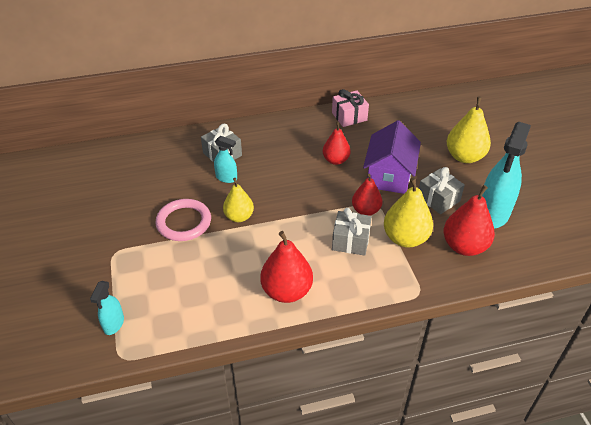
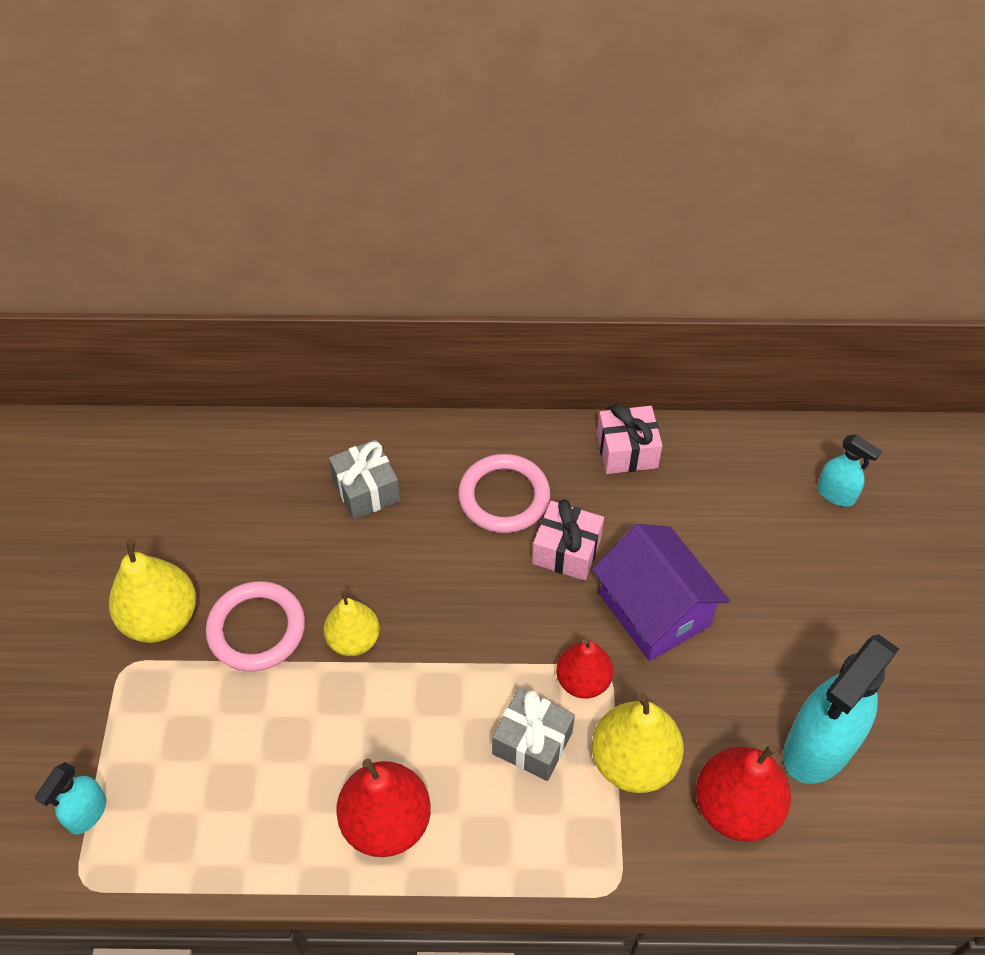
camera: 15 degrees right, 10 degrees up
turquoise spray bottle [214,136,237,183] -> turquoise spray bottle moved to [817,435,882,507]
red pear [323,122,351,165] -> pink gift [532,499,604,581]
purple house [363,120,421,194] -> purple house turned 60 degrees counterclockwise [592,524,730,661]
grey gift [419,167,465,214] -> none
yellow pear [447,97,491,163] -> yellow pear moved to [109,539,196,643]
none -> pink ring [458,454,550,533]

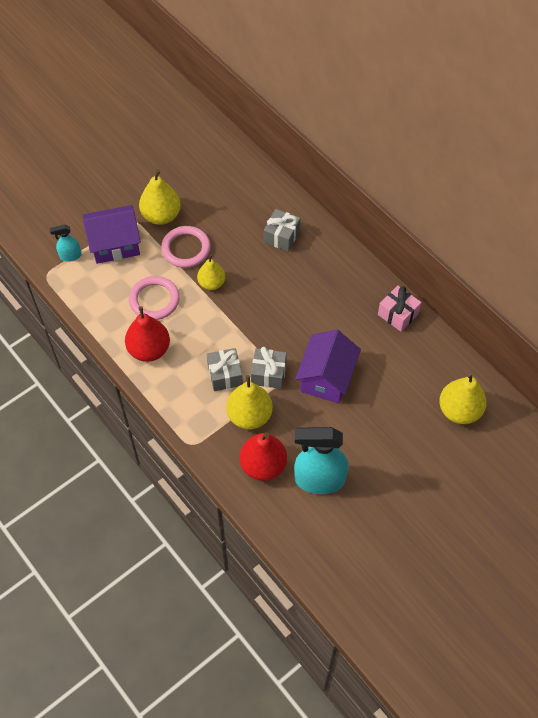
camera: 50 degrees right, 5 degrees up
pink ring [458,454,550,533] -> pink ring moved to [129,276,180,320]
pink gift [532,499,604,581] -> none
red pear [556,639,613,699] -> grey gift [251,347,287,389]
turquoise spray bottle [817,435,882,507] -> yellow pear [439,373,486,424]
none -> purple house [83,205,141,264]

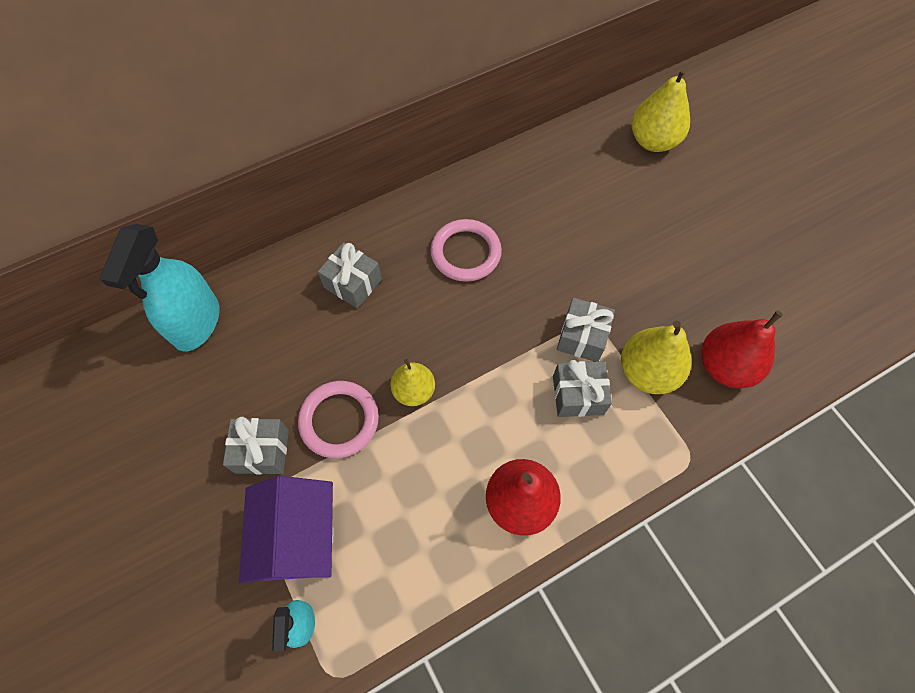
camera: 80 degrees left, 5 degrees up
pink ring [129,276,180,320] -> pink ring moved to [430,219,502,282]
yellow pear [139,169,181,225] -> grey gift [223,417,289,474]
turquoise spray bottle [294,427,349,494] -> turquoise spray bottle moved to [100,224,219,351]
purple house [295,330,361,403] -> none
pink gift [378,285,422,332] -> none

